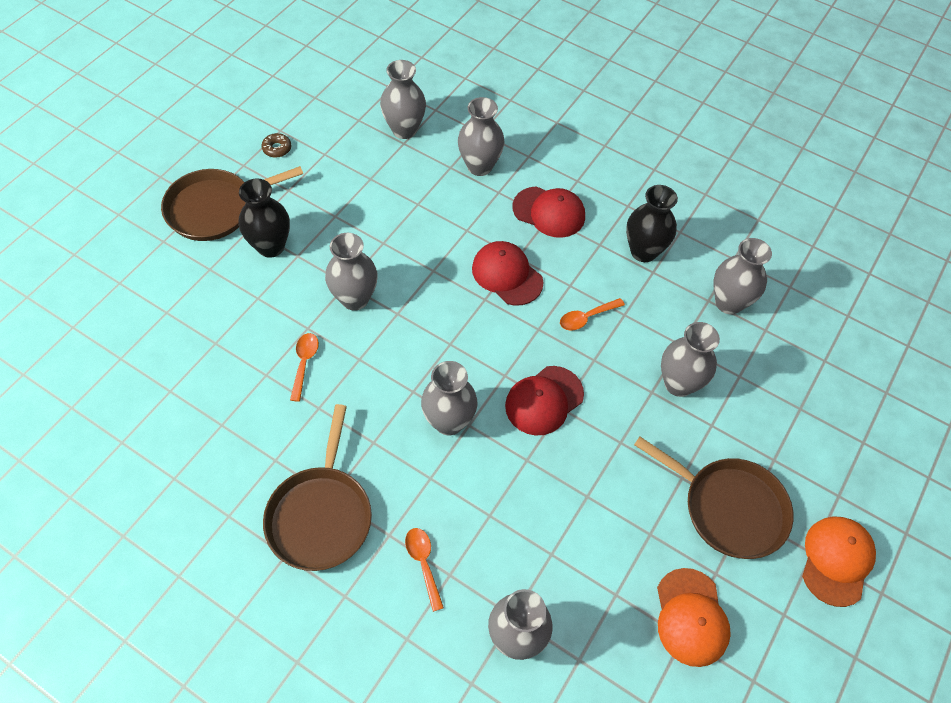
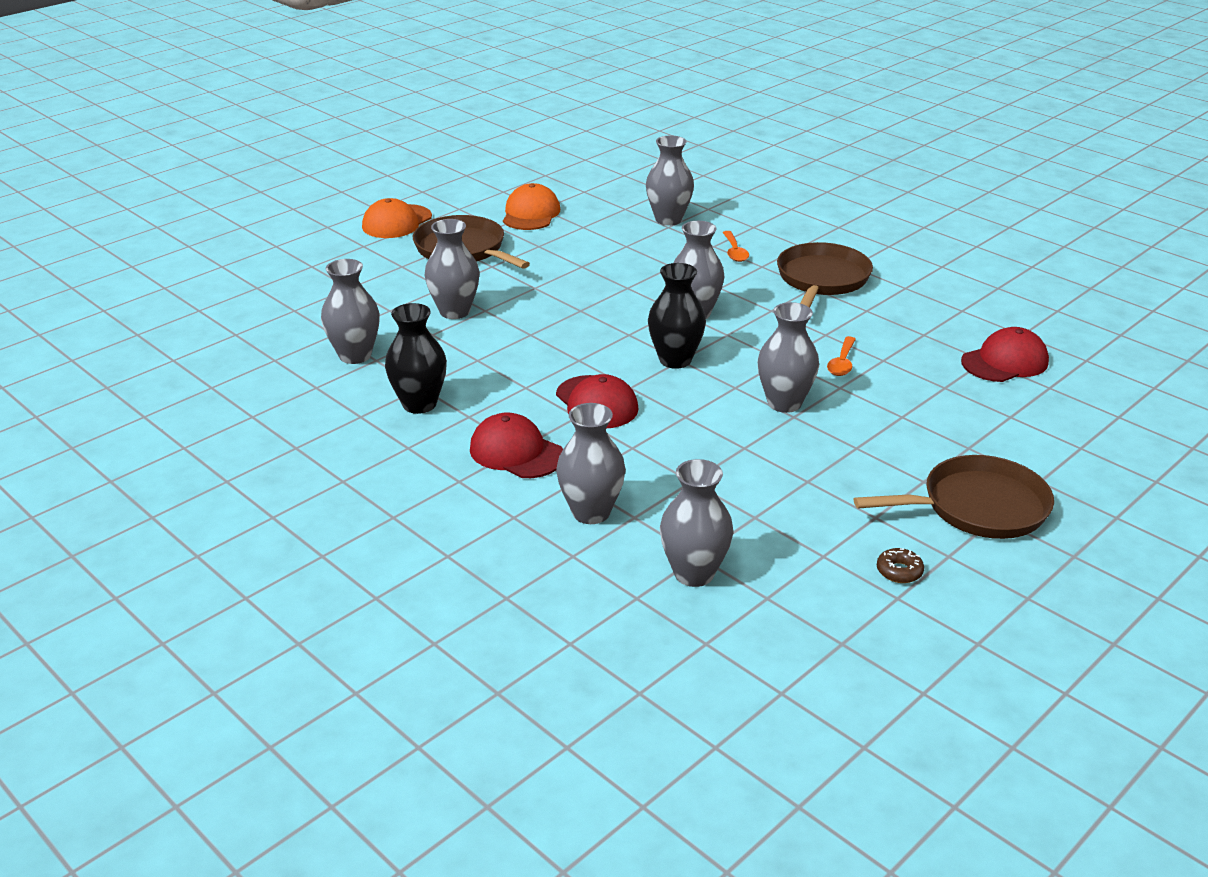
camera: 165 degrees left, 25 degrees down
black vase [239,179,290,258] -> black vase moved to [648,263,706,369]
red cap [505,366,584,435] -> red cap moved to [961,327,1049,382]
orange spoon [560,298,625,331] -> none

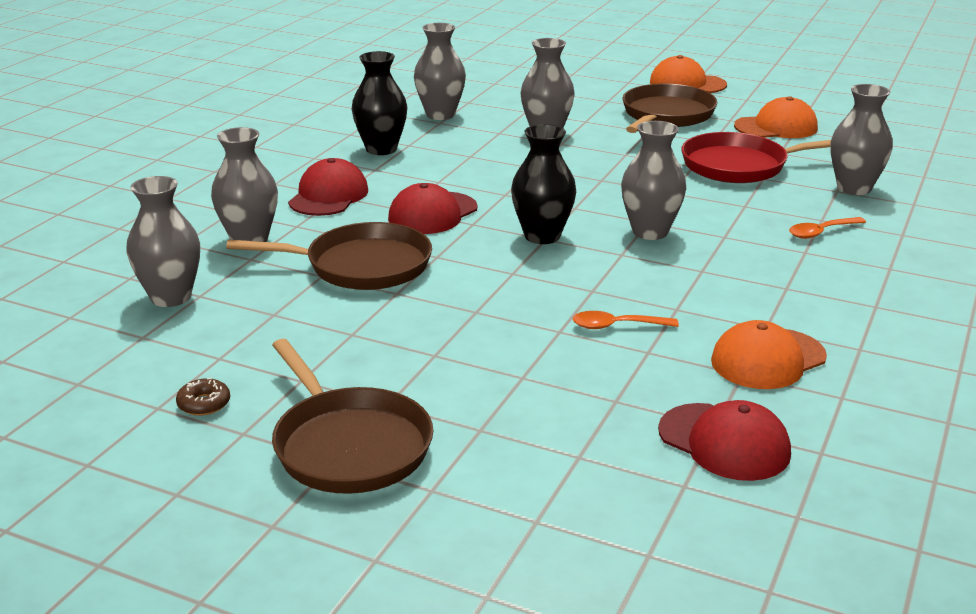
camera: 70 degrees right, 5 degrees down
grey vase [758,302,819,413] -> none
brown pan [777,242,873,308] -> brown pan moved to [226,222,432,290]
none -> red pan [681,132,831,183]
none -> orange cap [711,320,827,389]

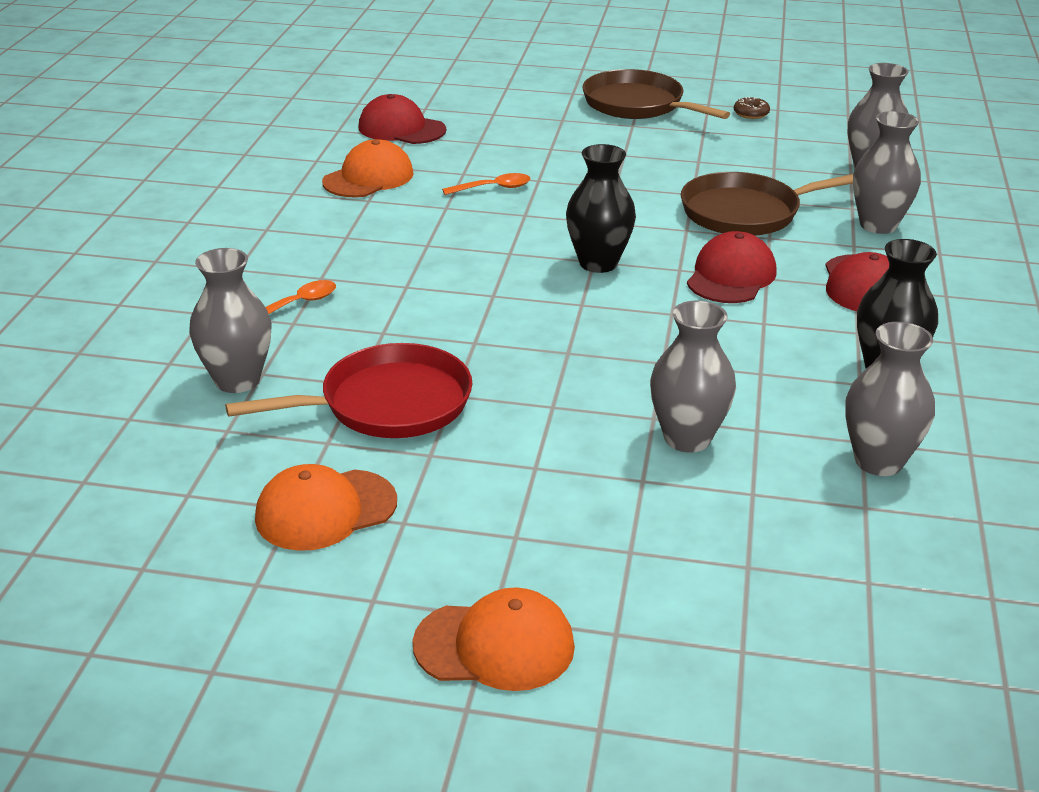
camera: 165 degrees right, 5 degrees up
grey vase [621,121,686,240] -> none
brown pan [622,84,717,133] -> none

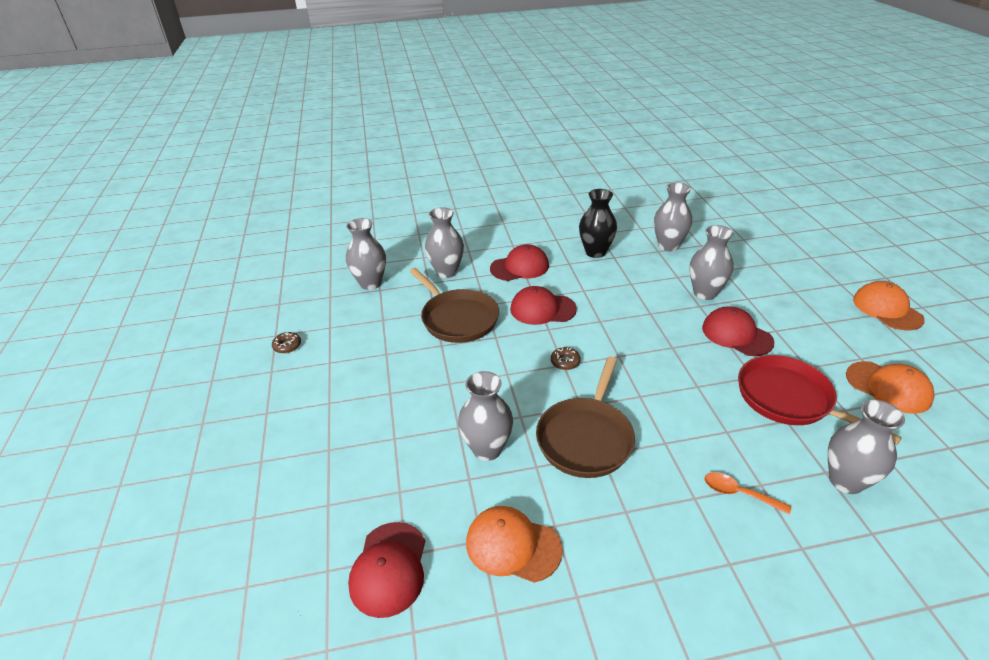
camera: 110 degrees left, 5 degrees up
orange spoon [442,173,530,195] -> grey vase [458,371,513,461]
black vase [566,144,636,273] -> brown donut [551,346,581,370]
brown pan [582,69,730,119] -> brown pan moved to [536,356,635,478]
none -> red cap [702,306,774,356]

